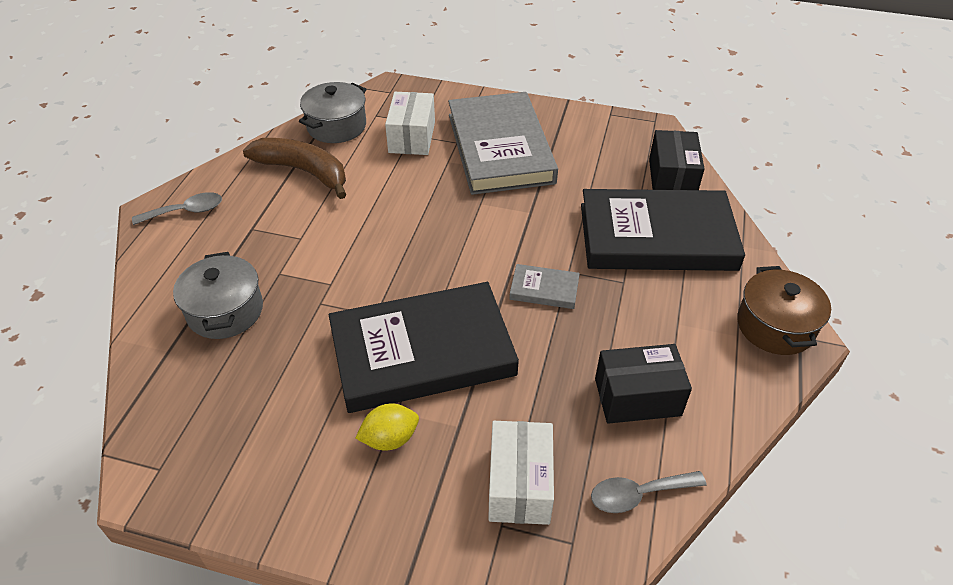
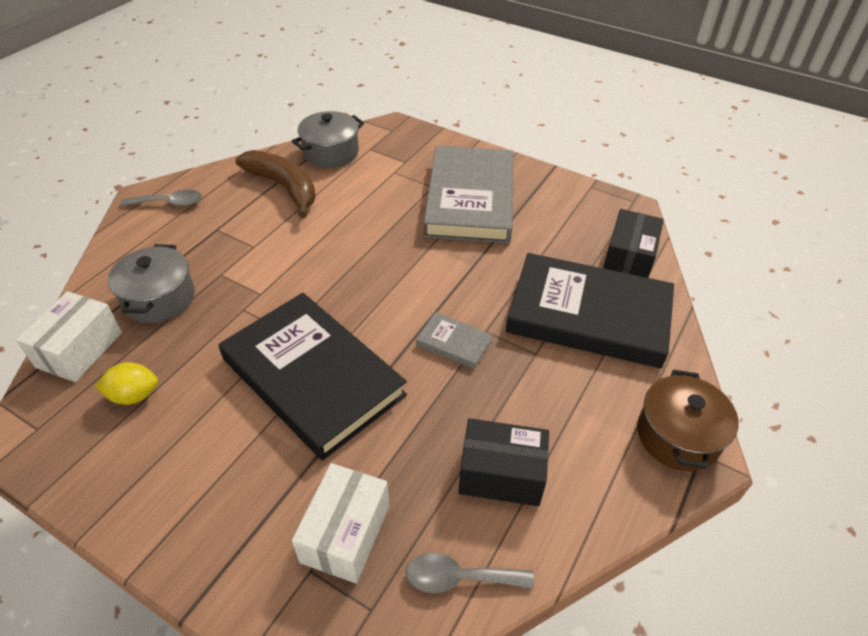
camera: 15 degrees right, 0 degrees up
black book [329,282,519,413] -> black book turned 45 degrees clockwise [219,293,407,461]
yellow lemon [355,404,419,450] -> yellow lemon moved to [95,362,158,405]
white box [385,92,435,155] -> white box moved to [16,291,122,382]

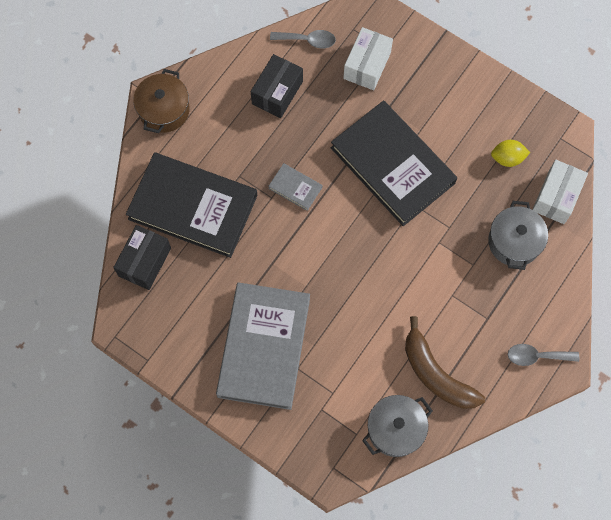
camera: 175 degrees left, 25 degrees up
black box [458,418,549,506] -> black box turned 75 degrees counterclockwise [251,54,303,118]

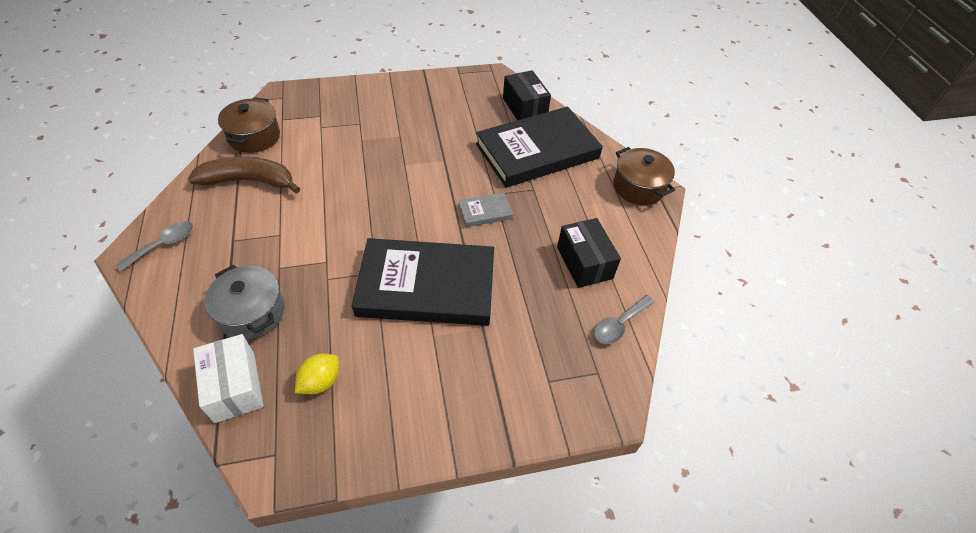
camera: 130 degrees right, 20 degrees down
grey book [216,282,310,410] -> none
white box [343,27,393,90] -> none
grey pot [362,395,433,457] -> brown pot [218,97,280,153]

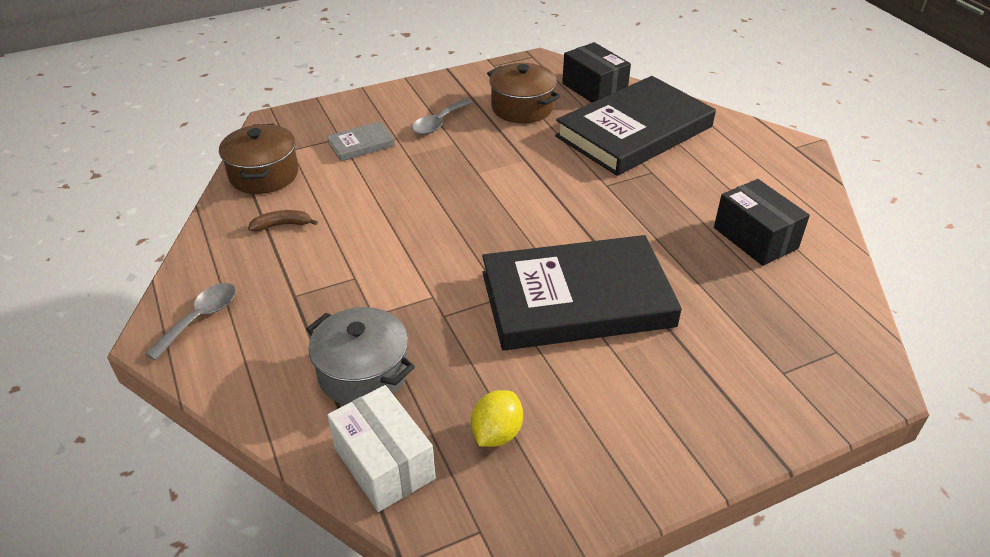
camera: 10 degrees left, 10 degrees down
brown banana [188,157,300,194] -> brown banana [248,210,318,231], size x0.45
grey book [458,192,513,227] -> grey book moved to [327,121,395,161]
grey spoon [594,295,655,344] -> grey spoon moved to [412,98,472,135]
brown pot [613,147,675,205] -> brown pot moved to [487,63,560,123]

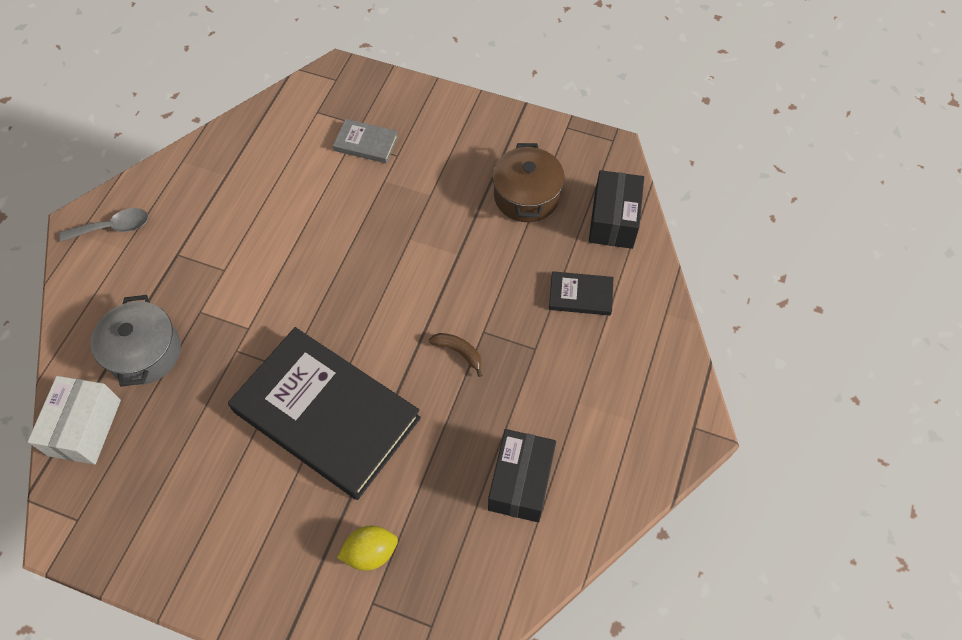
camera: 45 degrees right, 20 degrees up
brown pot [219,124,298,194] -> none
brown banana [248,210,318,231] -> brown banana moved to [429,333,482,377]
grey spoon [412,98,472,135] -> none
yellow lemon [471,390,523,447] -> yellow lemon moved to [337,526,398,571]
black book [555,76,716,176] -> black book [549,271,614,316], size x0.41

